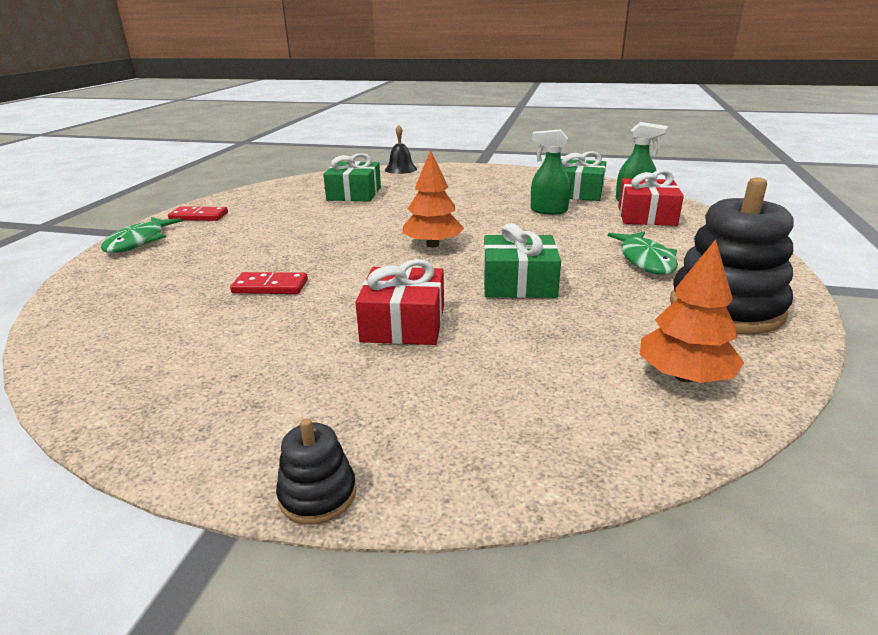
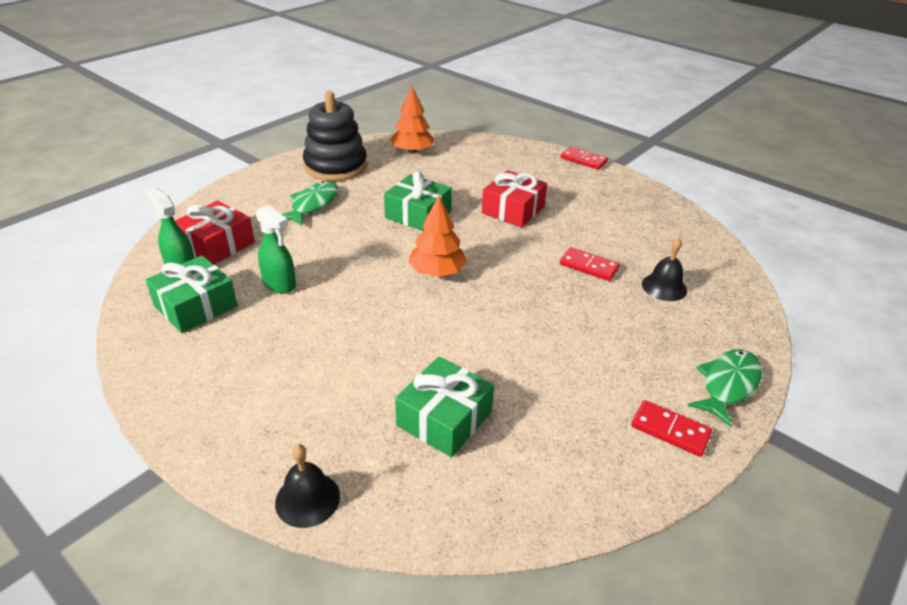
camera: 155 degrees left, 10 degrees up
black stacking toy [276,418,356,525] -> red domino [561,147,608,170]
none -> black bell [642,238,687,301]

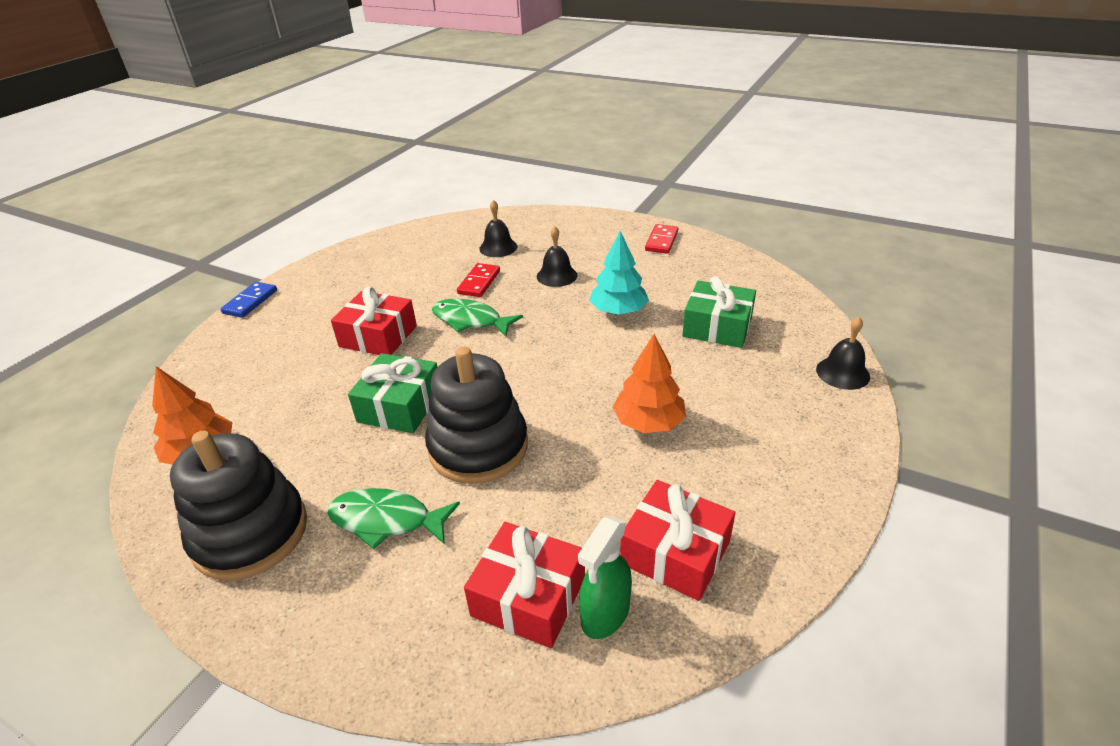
camera: 100 degrees left, 0 degrees up
green gift [146,255,237,333] -> red gift [620,480,735,601]
green spray bottle [256,205,296,294] -> none
orange tree [409,196,467,277] -> orange tree moved to [613,334,686,433]
red domino [561,147,608,170] -> blue domino [220,282,277,318]
green fish [687,349,762,427] -> green fish moved to [432,299,523,336]
none -> black stacking toy [425,347,528,484]
none -> black bell [537,226,577,287]
none -> turquoise tree [589,231,649,315]

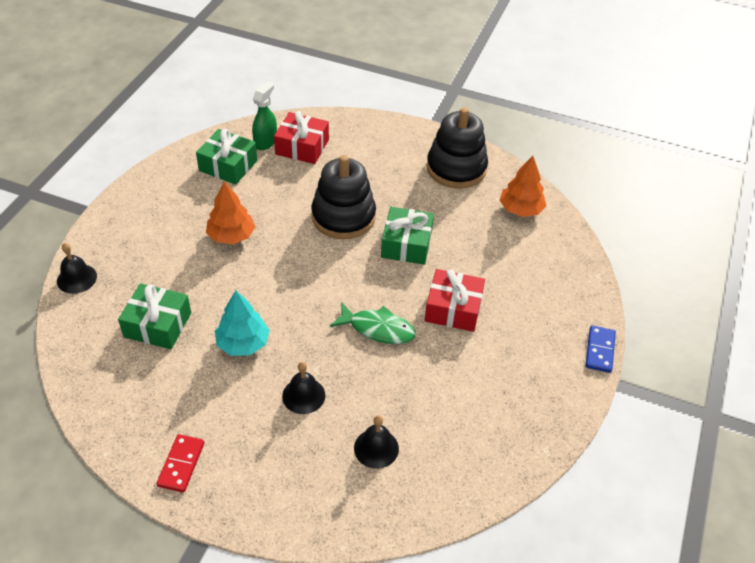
camera: 170 degrees right, 10 degrees up
green fish [327,488,460,549] -> none
red domino [457,263,500,297] -> none
red gift [620,480,735,601] -> green gift [196,129,257,185]

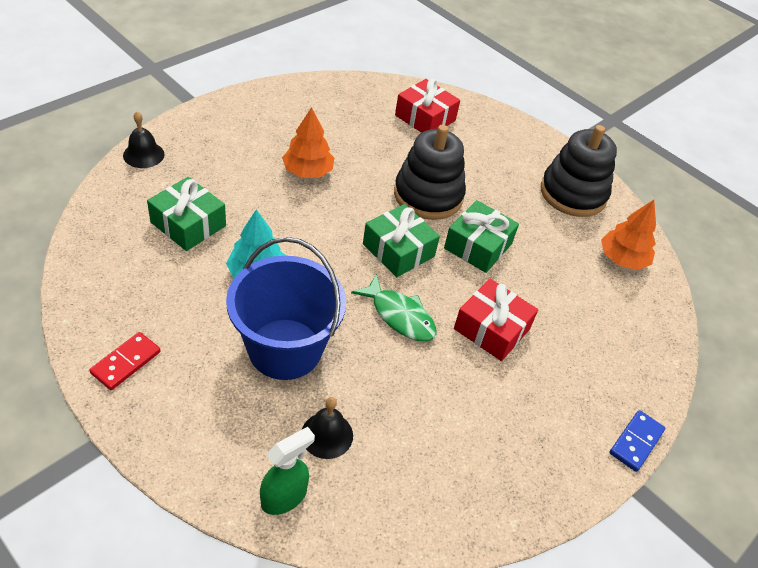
camera: 20 degrees right, 0 degrees up
green gift [196,129,257,185] -> green gift moved to [363,204,440,277]
green spray bottle [252,81,277,150] -> green spray bottle moved to [260,427,315,515]
black bell [282,362,325,414] -> blue bucket [226,237,346,380]

